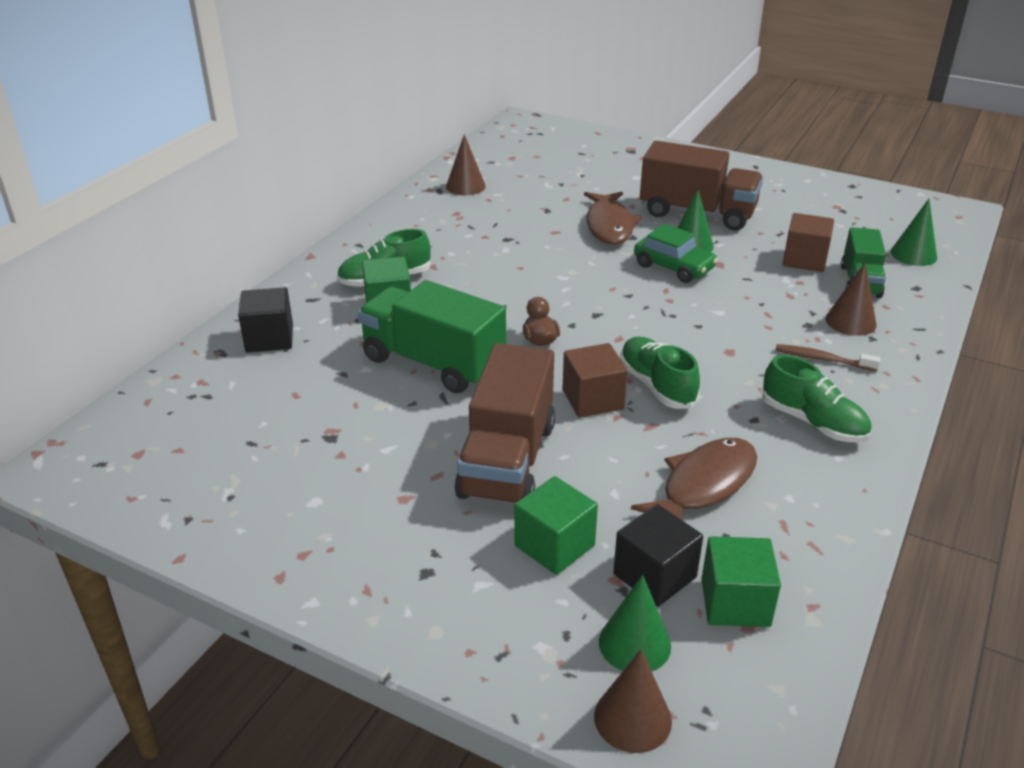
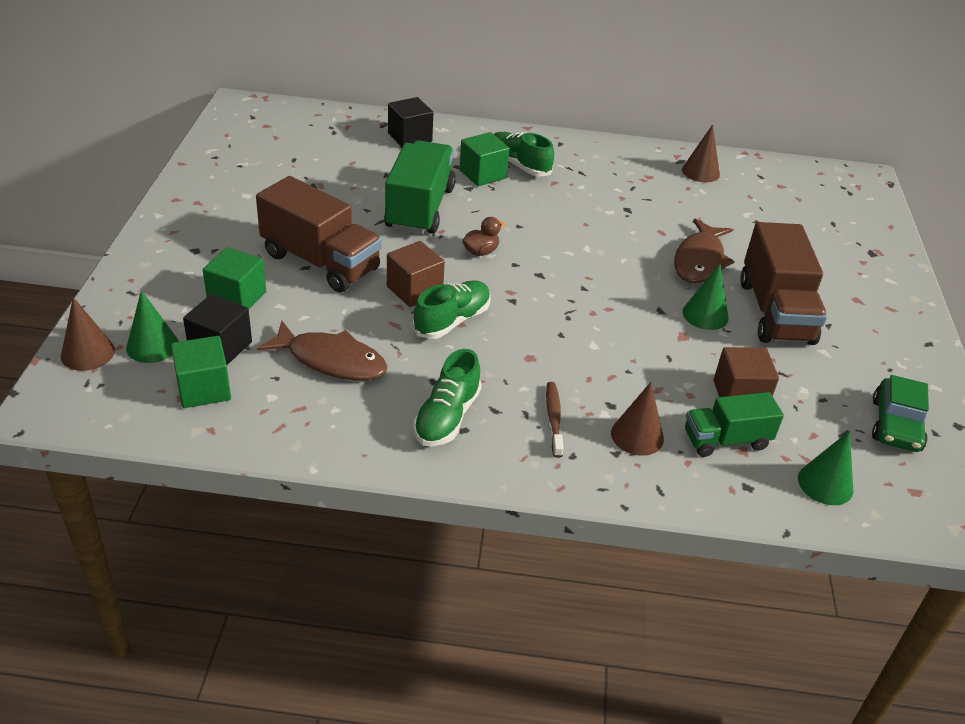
camera: 65 degrees right, 5 degrees up
brown truck [455,343,555,504] -> brown truck turned 135 degrees counterclockwise [256,176,382,292]
brown fish [584,192,642,245] -> brown fish turned 45 degrees counterclockwise [674,219,735,283]
green car [634,224,718,283] -> green car moved to [872,375,929,452]

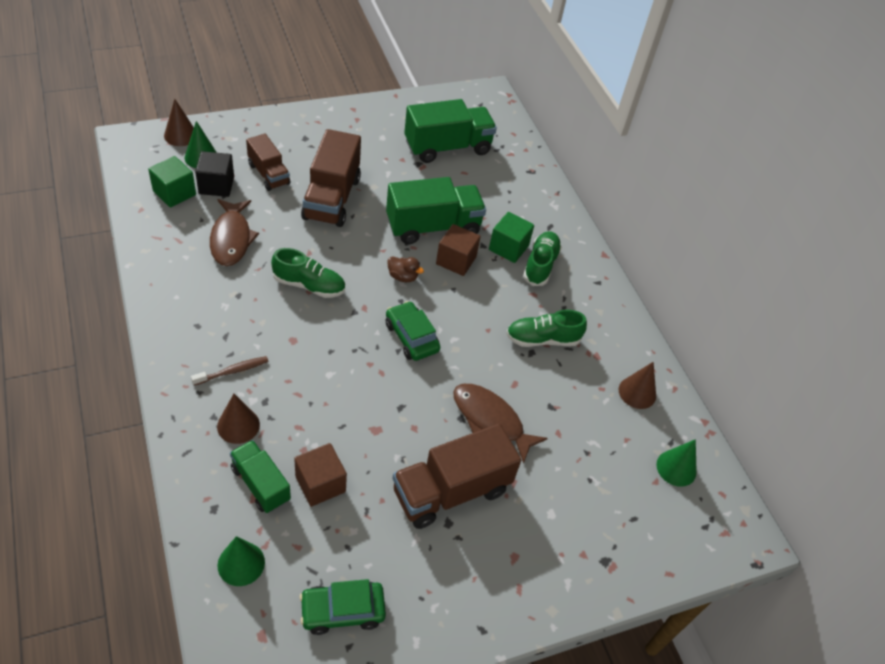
camera: 60 degrees right, 10 degrees up
green cube [203,247,266,309] -> brown truck [246,134,290,191]
brown cube [387,241,445,307] -> brown cube moved to [436,224,481,276]
black cube [388,97,433,147] -> none
green shoe [414,349,482,446] -> green shoe moved to [506,310,587,347]
brown fish [674,219,735,283] -> brown fish turned 45 degrees clockwise [453,384,548,464]
green cone [682,264,729,330] -> green cone moved to [656,439,697,487]
none -> green car [386,301,440,361]
none -> green truck [404,99,497,163]

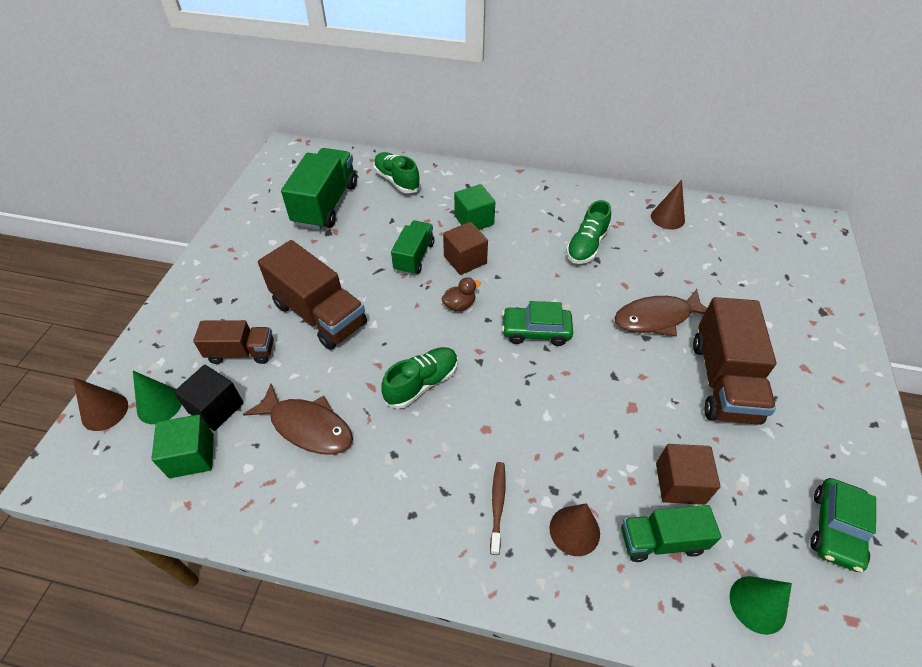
camera: 50 degrees left, 0 degrees up
green truck [386,177,486,244] -> green truck [391,220,434,275], size x0.60
green shoe [523,231,562,286] -> green shoe moved to [374,152,421,193]
green cone [656,439,697,487] -> none

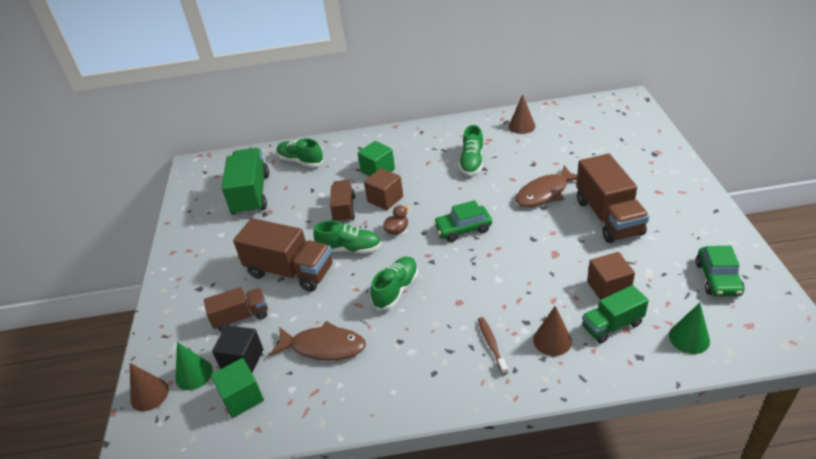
camera: 15 degrees left, 10 degrees down
green truck [391,220,434,275] -> brown truck [330,180,355,223]
none -> green shoe [313,220,381,254]

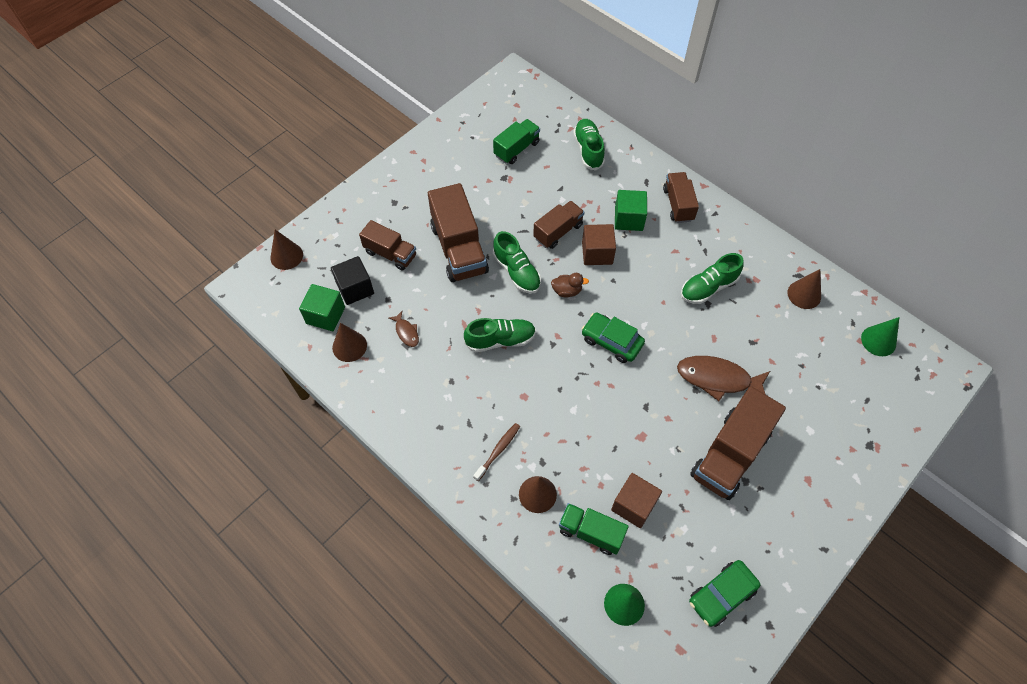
camera: 45 degrees right, 20 degrees up
green cone [175,342,213,390] -> green cone moved to [861,317,899,356]
green truck [222,148,269,216] -> green truck [493,119,540,164], size x0.60
brown fish [269,321,366,360] -> brown fish [389,311,419,347], size x0.49
none -> brown cone [332,323,367,362]
none -> brown truck [663,172,699,223]

